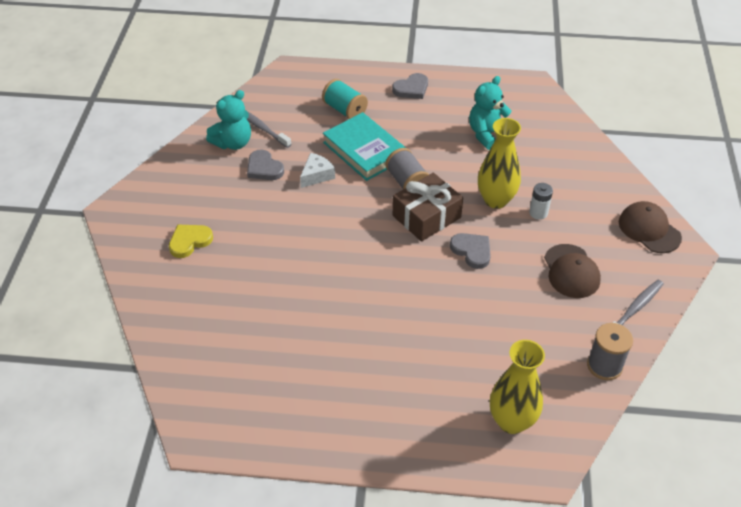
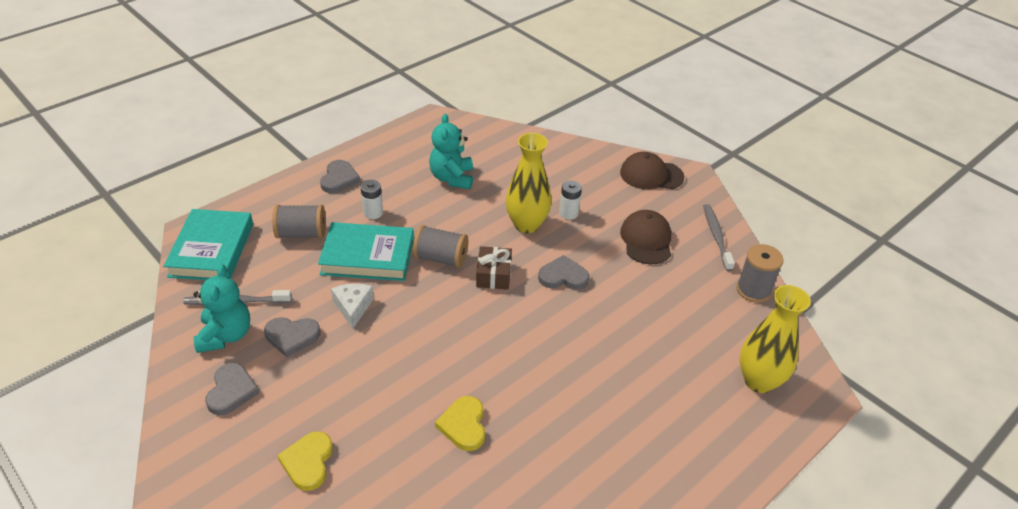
camera: 50 degrees left, 5 degrees down
turquoise spool [322,79,368,119] -> grey spool [272,205,326,238]
brown gift [393,173,463,242] -> brown gift [476,246,512,290], size x0.64
brown cap [544,244,601,298] -> brown cap turned 120 degrees counterclockwise [620,210,671,264]
none -> turquoise book [163,209,253,280]
none -> grey heart [205,363,259,415]
none -> white battery [361,180,383,219]
none -> yellow heart [435,396,485,451]

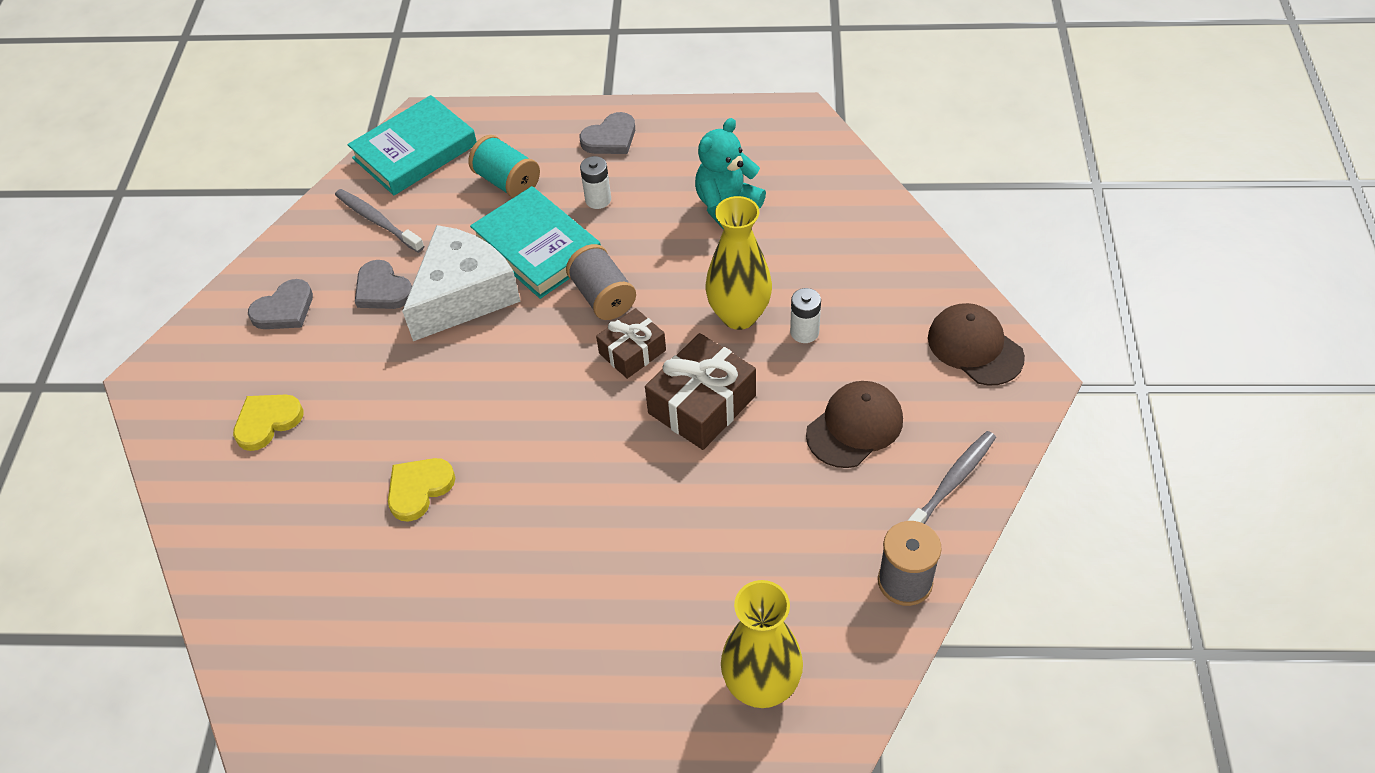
camera: 50 degrees right, 10 degrees up
turquoise teddy bear [193,264,250,353] -> none
grey spool [272,205,326,238] -> turquoise spool [468,135,540,198]
white cheese [331,284,374,329] -> white cheese [402,225,521,341], size x2.01
grey heart [538,255,589,290] -> brown gift [645,333,756,450]

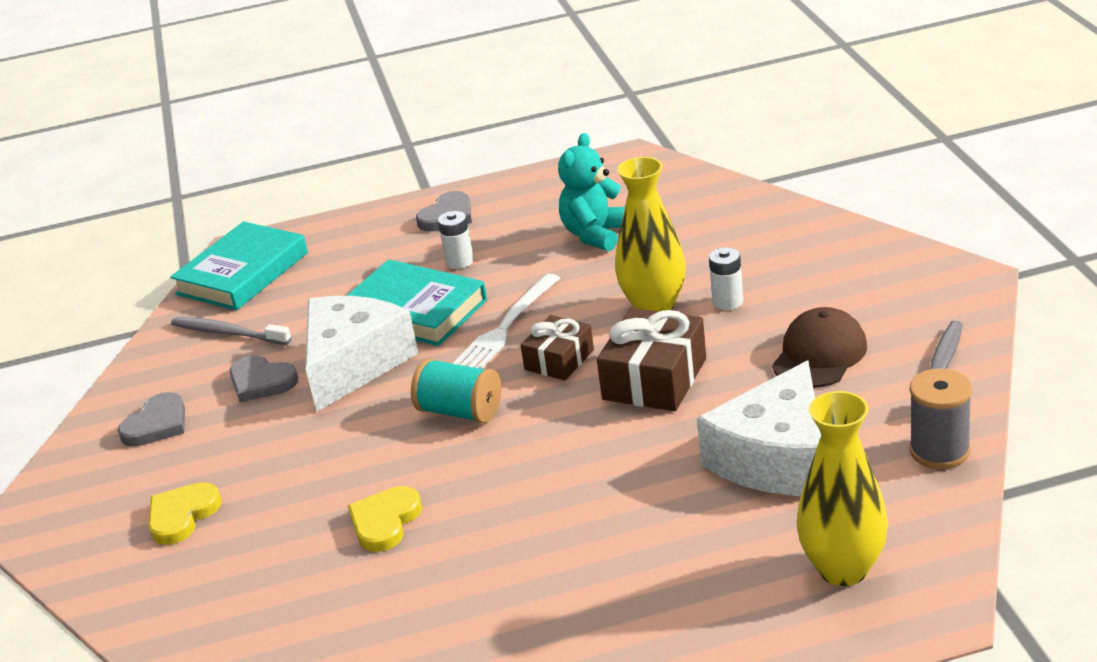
camera: 15 degrees left, 20 degrees down
turquoise spool [468,135,540,198] -> turquoise spool moved to [411,358,501,423]
grey spool [566,244,636,320] -> white fork [452,274,560,369]
brown cap [928,303,1025,385] -> none
none -> white cheese [697,360,821,496]

